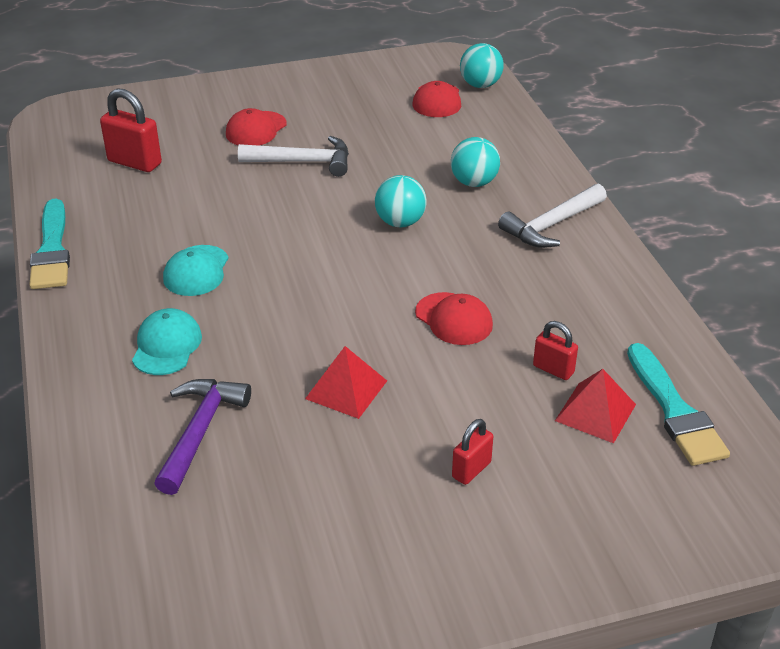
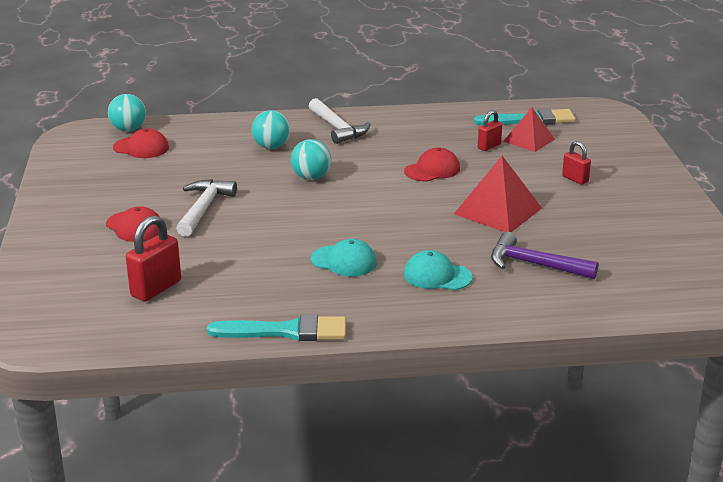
camera: 80 degrees left, 10 degrees down
red pyramid [305,346,387,419] -> red pyramid [454,156,542,232], size x1.52

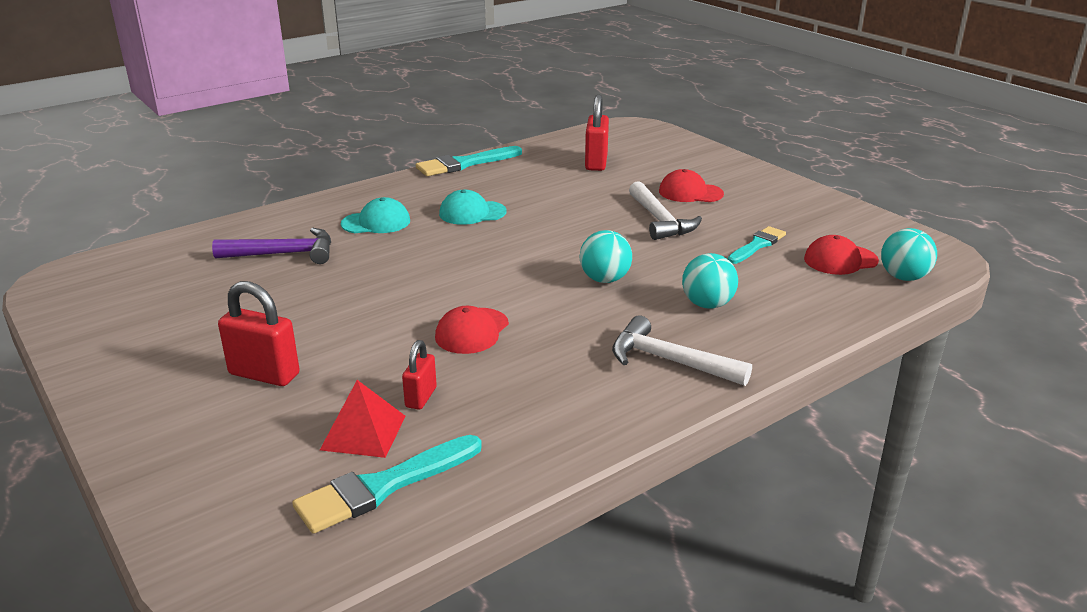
camera: 150 degrees right, 0 degrees up
red pyramid [454,156,542,232] -> none
red padlock [562,141,591,185] -> red padlock [218,281,300,386], size x1.67
none -> turquoise brush [728,226,786,264]

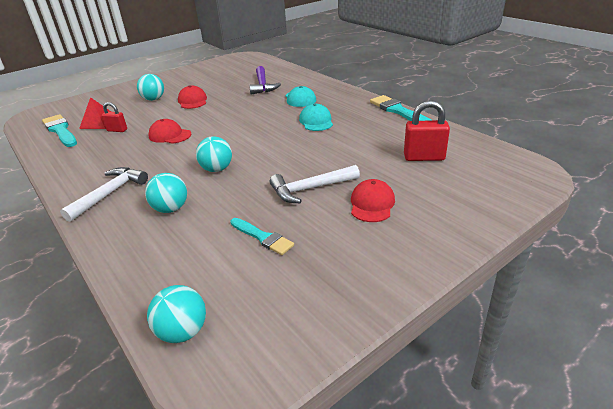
camera: 90 degrees right, 5 degrees up
red padlock [218,281,300,386] -> turquoise ball [137,74,164,101]
red cap [804,235,879,275] -> red cap moved to [178,85,207,109]

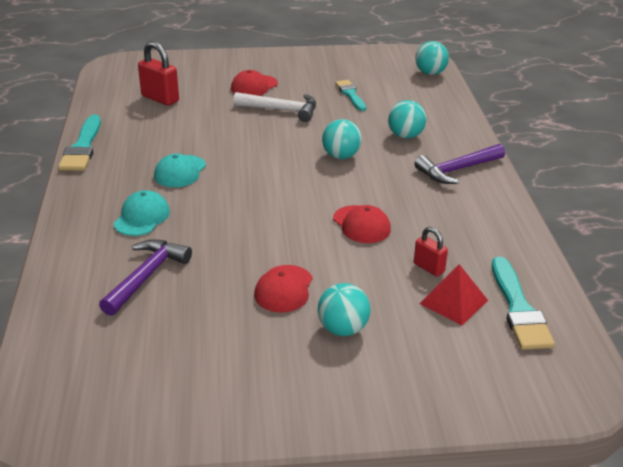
camera: 150 degrees left, 0 degrees up
white hammer [60,167,148,222] -> purple hammer [414,144,505,184]

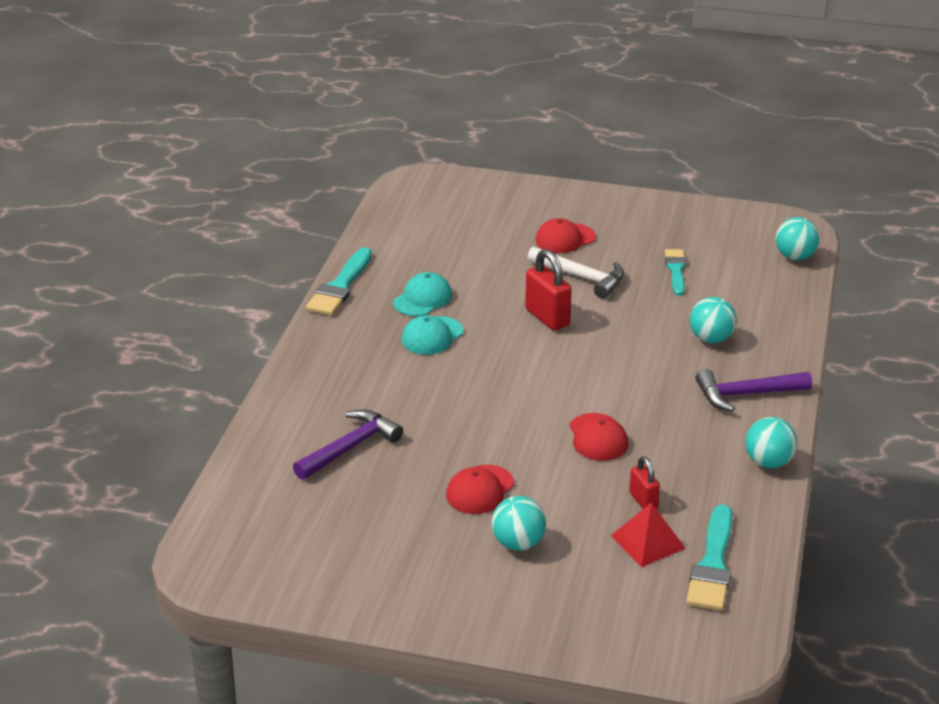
camera: 20 degrees right, 0 degrees up
turquoise cap [113,190,170,236] -> turquoise cap moved to [393,272,452,316]
red padlock [138,41,179,106] -> red padlock moved to [525,249,572,330]
turquoise ball [322,119,362,159] -> turquoise ball moved to [745,417,798,468]

